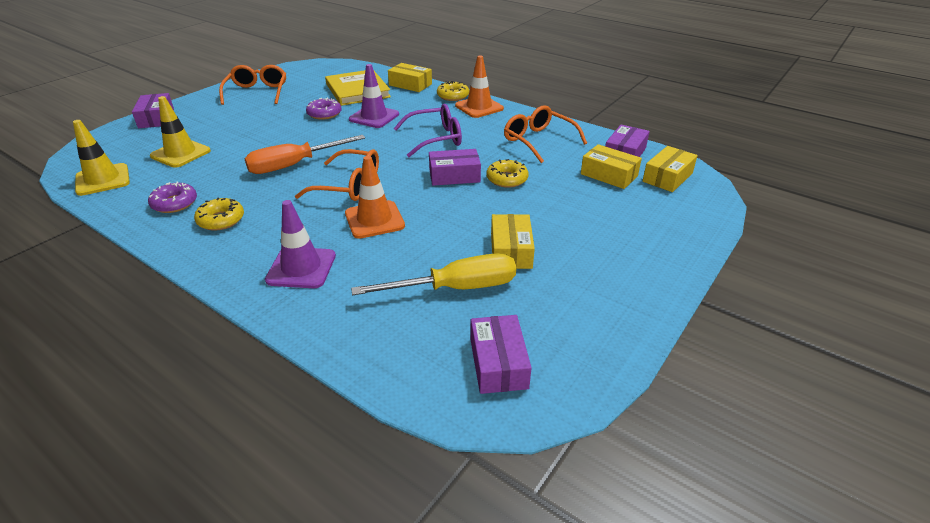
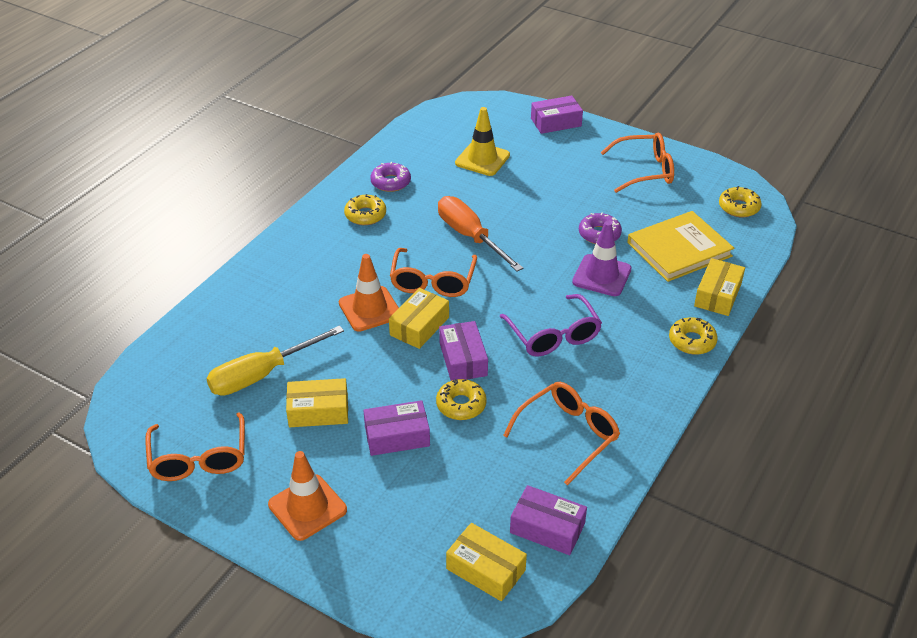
camera: 85 degrees right, 5 degrees up
yellow traffic cone [73,120,130,196] -> none
purple traffic cone [265,200,336,288] -> none
yellow screwdriver [351,253,516,295] -> yellow screwdriver turned 75 degrees clockwise [206,325,344,396]
orange traffic cone [455,55,504,118] -> orange traffic cone moved to [268,451,347,541]
purple box [470,315,532,394] -> purple box moved to [363,400,430,456]
yellow box [581,144,642,189] -> yellow box moved to [389,288,449,349]
none -> orange glasses [145,412,245,481]
none -> yellow donut [719,186,762,217]

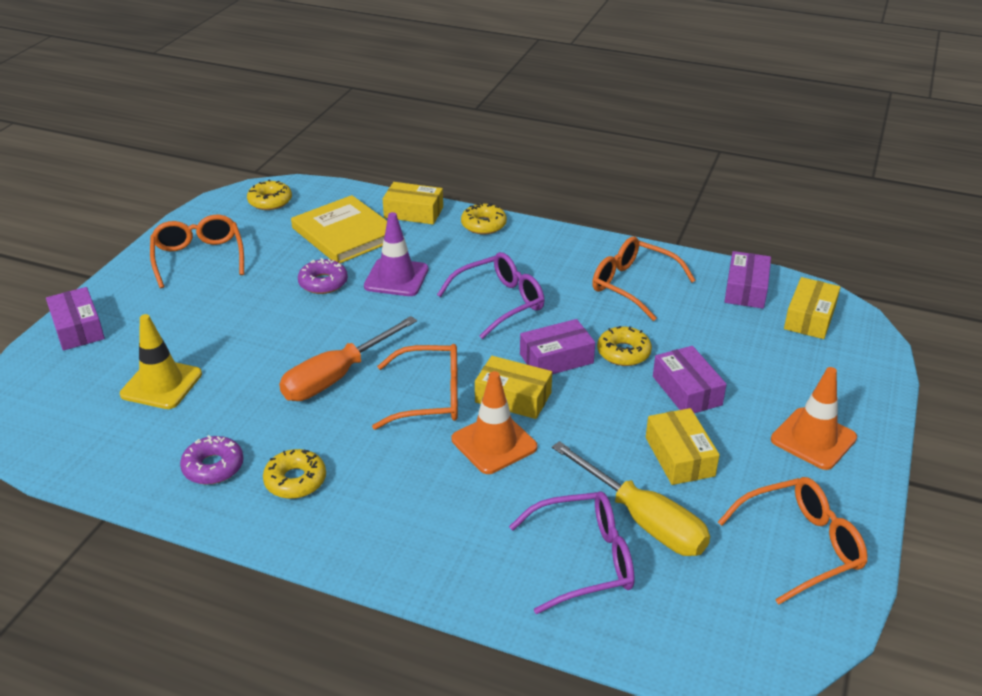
camera: 100 degrees left, 5 degrees down
none -> purple glasses [509,491,635,614]

